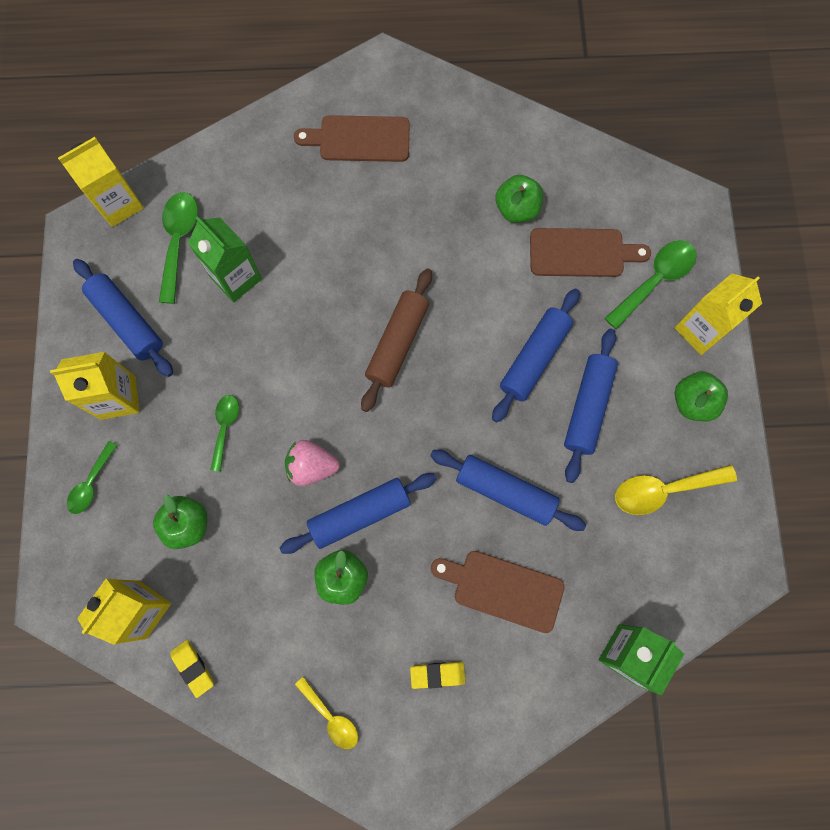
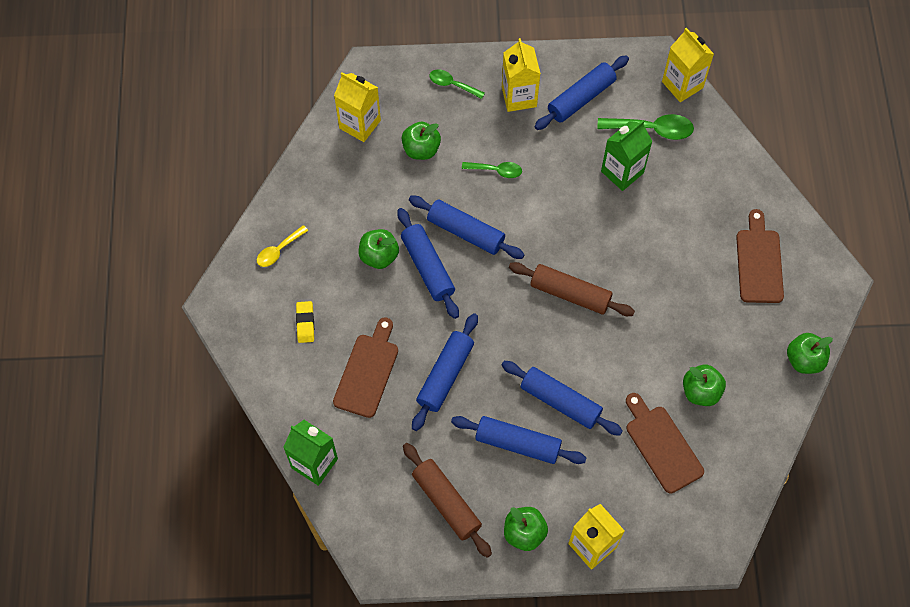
camera: 90 degrees right, 10 degrees down
yellow eraser [171,640,214,698] -> none
pink strawberry [285,440,340,486] -> blue rolling pin [409,196,525,259]
brown cutting board [530,228,651,277] -> brown cutting board turned 150 degrees clockwise [626,393,704,494]
green spoon [604,240,697,330] -> none
yellow spoon [615,465,737,515] -> brown rolling pin [403,443,492,558]
none -> green apple [787,333,833,374]

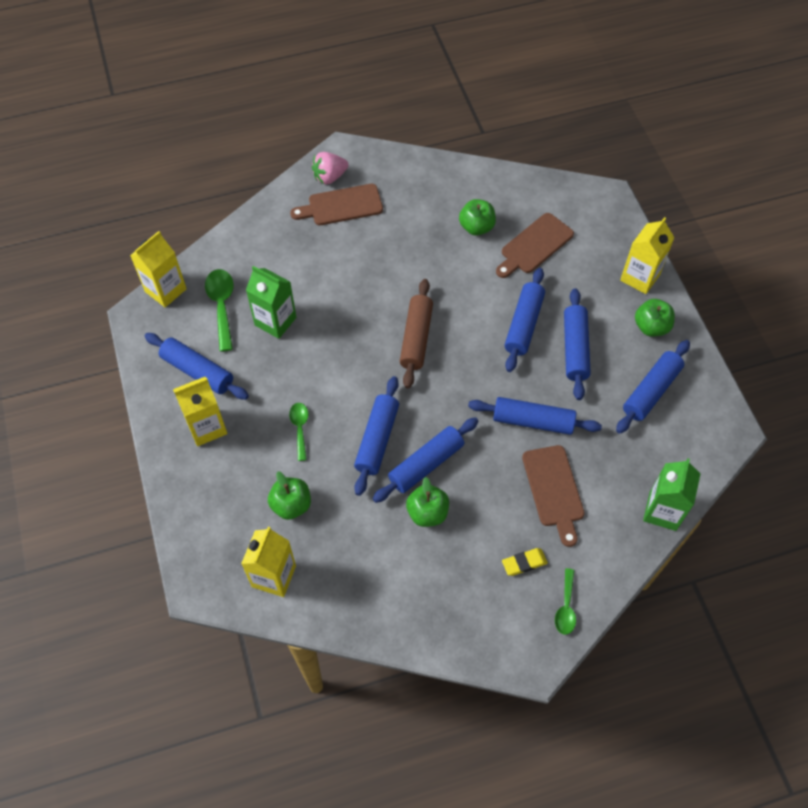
camera: 105 degrees left, 5 degrees down
yellow spoon [257,225,309,267] -> none
brown cutting board [333,317,398,418] -> brown cutting board turned 105 degrees counterclockwise [522,445,585,547]
brown rolling pin [403,443,492,558] -> blue rolling pin [616,340,690,434]
green spoon [429,69,485,99] -> green spoon moved to [555,568,576,635]
green apple [787,333,833,374] -> none
none -> pink strawberry [312,152,349,184]

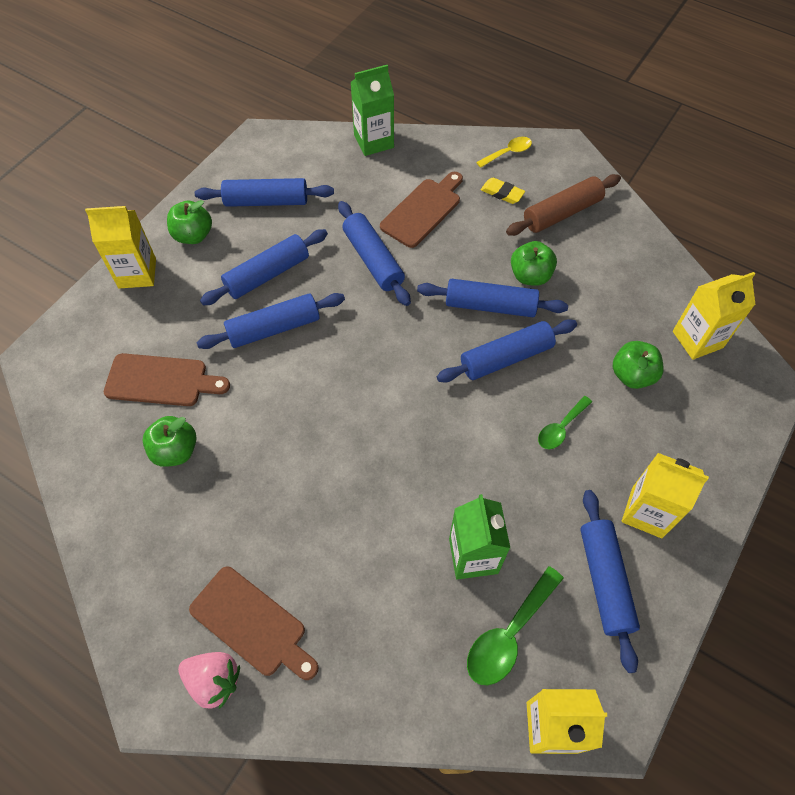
camera: 130 degrees left, 0 degrees up
brown rolling pin [400,279,433,388] -> brown rolling pin moved to [506,174,621,236]
green spoon [555,568,576,635] -> yellow spoon [476,137,532,168]

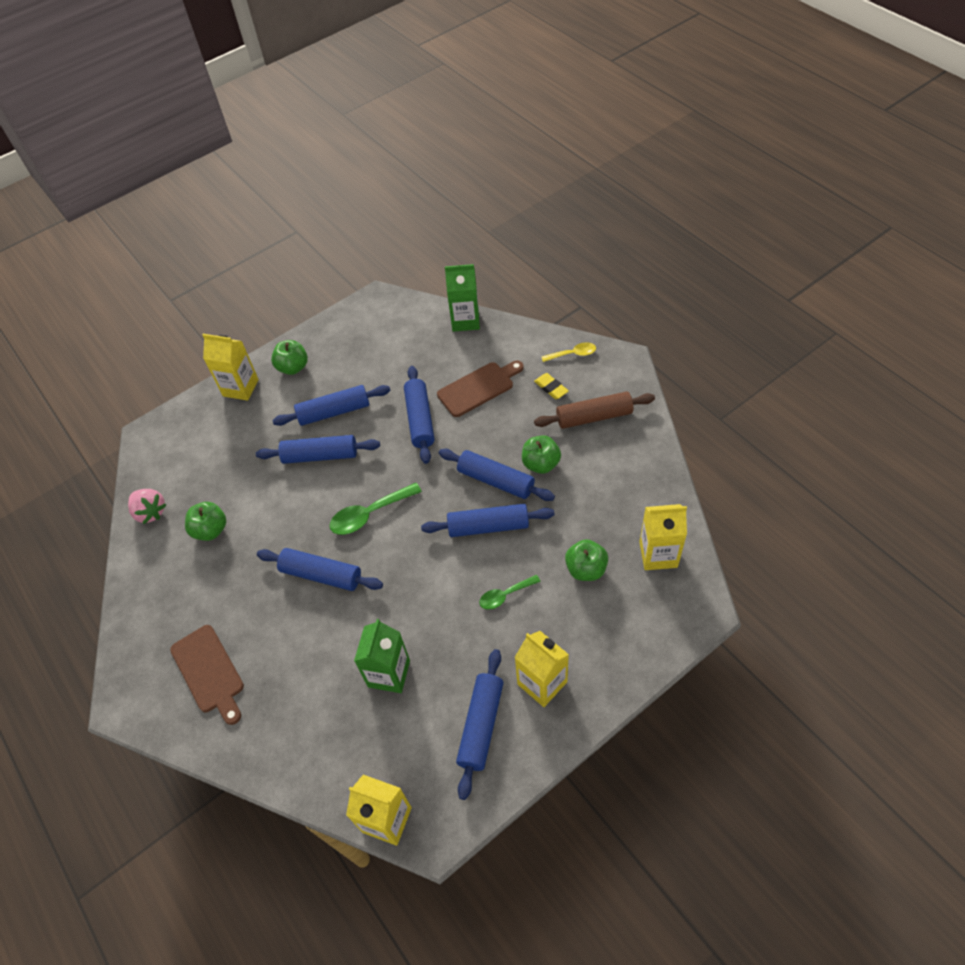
camera: 25 degrees right, 5 degrees down
brown cutting board [104,353,230,406] -> none
pink strawberry [178,652,240,709] -> pink strawberry moved to [128,489,167,524]
blue rolling pin [195,178,334,207] -> blue rolling pin moved to [257,548,383,591]
green spoon [467,566,564,685] -> green spoon moved to [329,483,422,535]

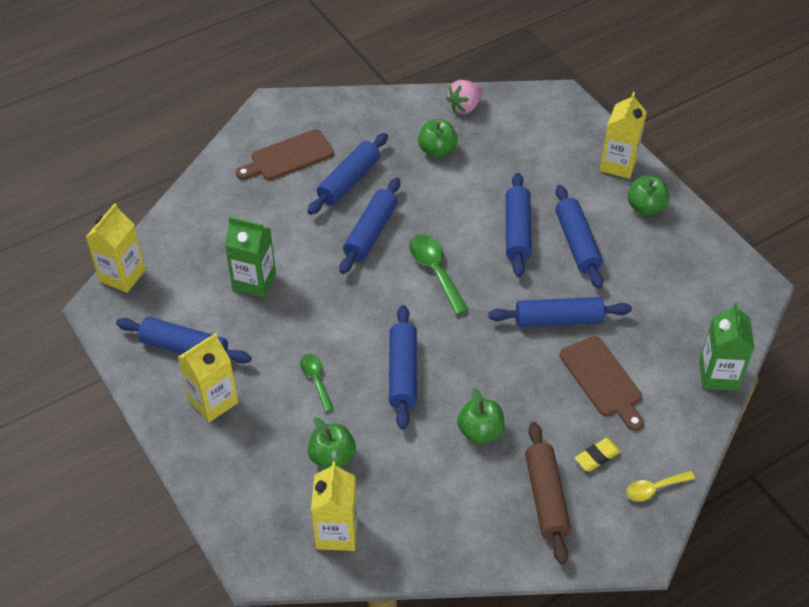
camera: 90 degrees right, 5 degrees down
blue rolling pin [439,449,555,501] -> blue rolling pin moved to [307,133,388,215]
yellow spoon [542,342,596,362] -> yellow spoon turned 75 degrees clockwise [626,471,695,501]

